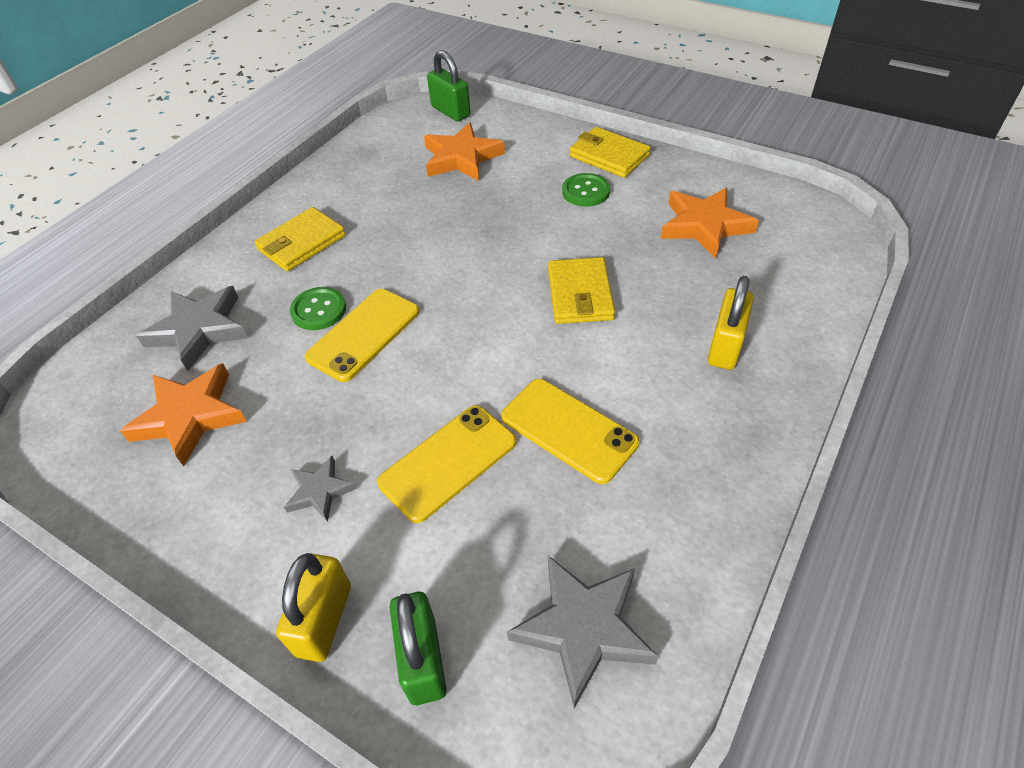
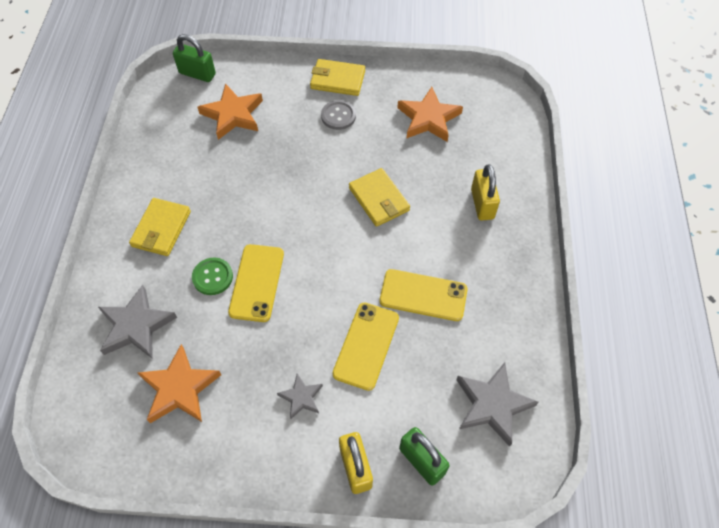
camera: 30 degrees left, 10 degrees up
green button [562,173,610,207] -> grey button [321,100,356,130]

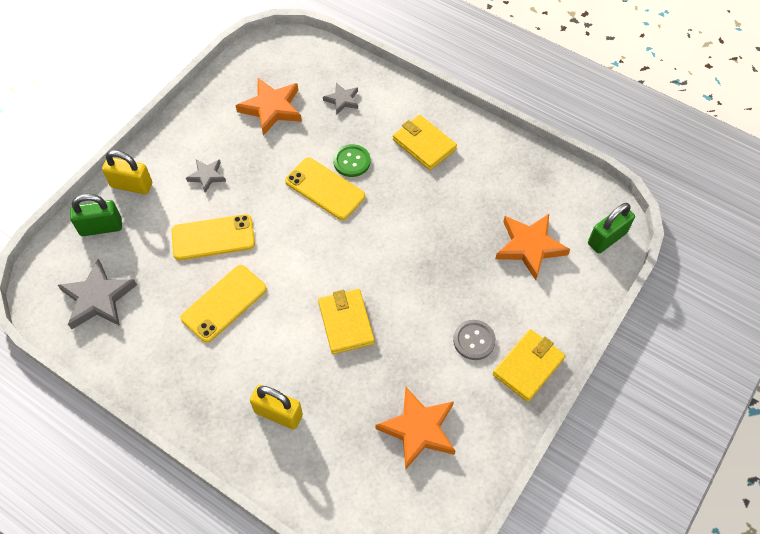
camera: 120 degrees right, 0 degrees up
grey star [98,285,177,358] -> grey star [323,83,358,115], size x0.56
yellow phone [332,302,399,391] -> yellow phone turned 60 degrees counterclockwise [171,214,255,260]
yellow wallet [349,168,410,227] -> yellow wallet turned 75 degrees clockwise [318,289,375,354]

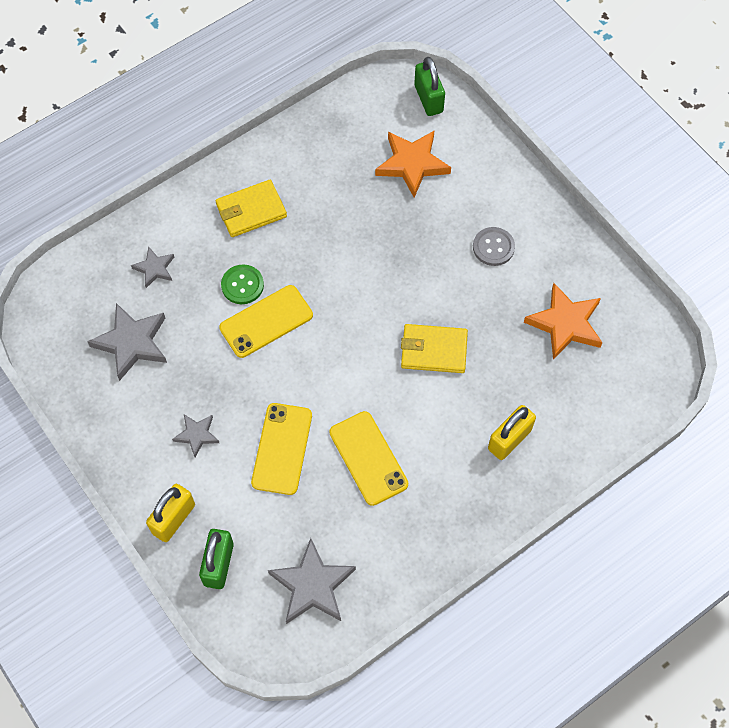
camera: 70 degrees left, 5 degrees up
orange star [235,78,302,136] -> grey star [87,303,167,381]
yellow wallet [492,329,565,402] -> none

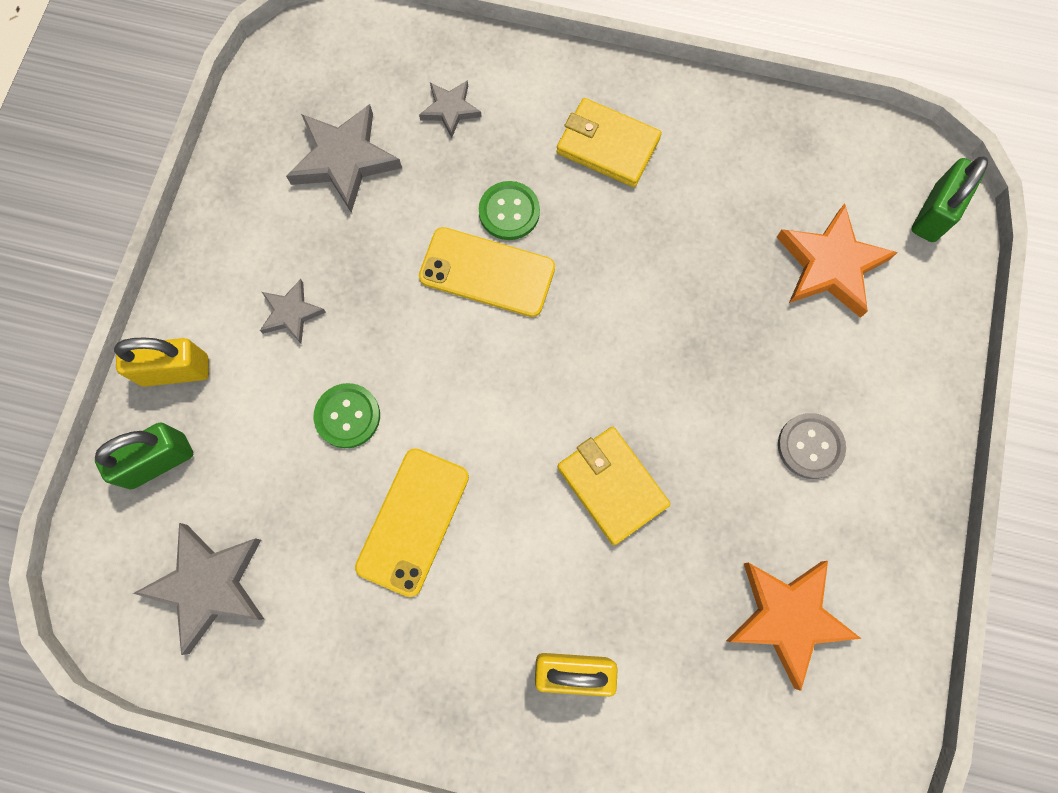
camera: 50 degrees right, 10 degrees up
yellow phone [251,403,312,495] -> green button [314,383,380,448]

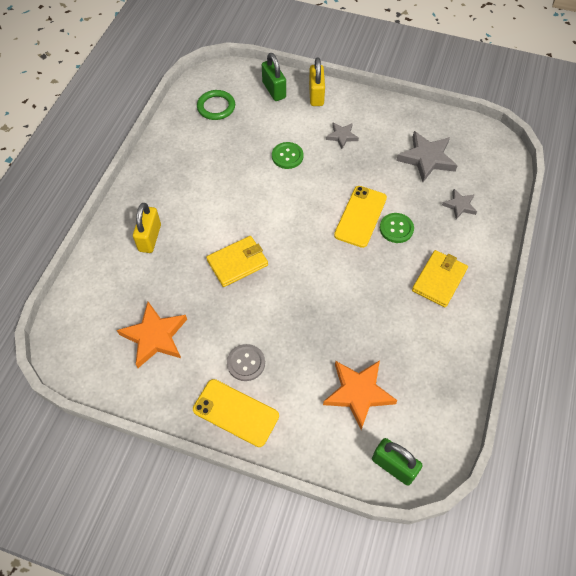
camera: 95 degrees right, 15 degrees down
grey star [133,523,264,655] -> green ring [197,90,235,120]
yellow phone [355,448,469,597] -> yellow phone moved to [193,379,279,447]

